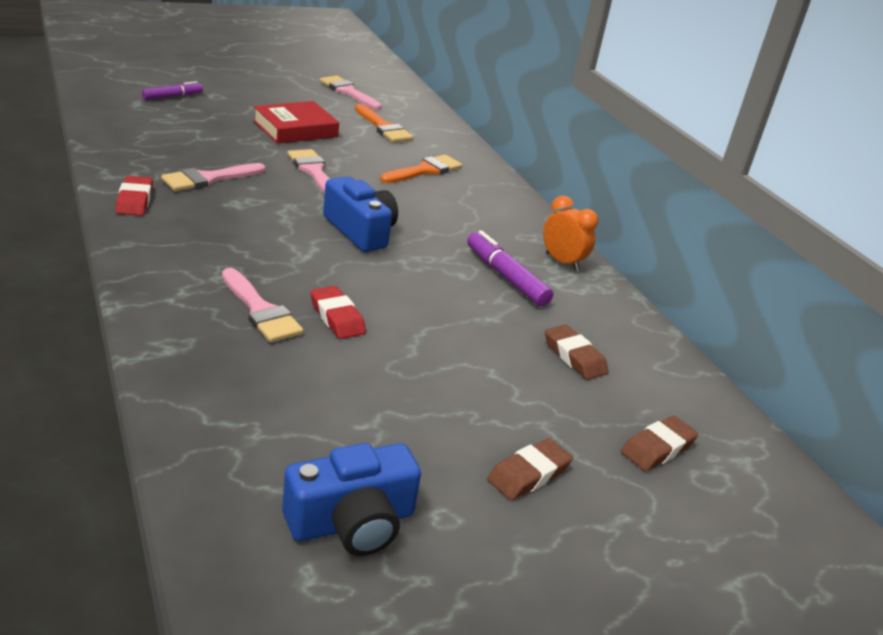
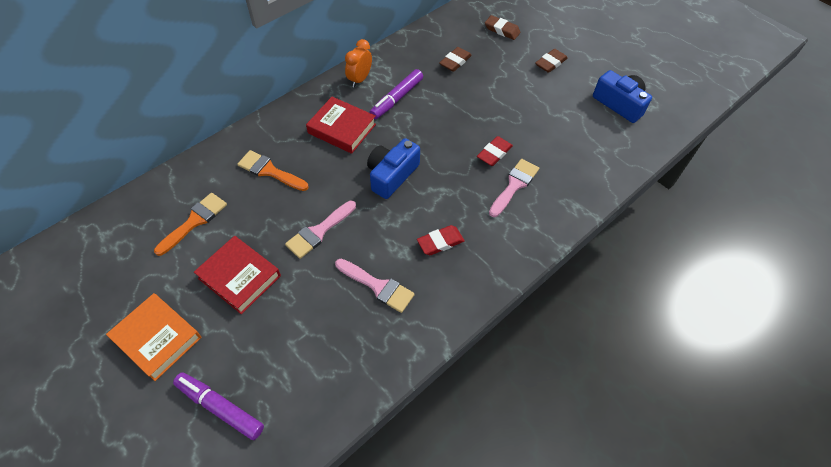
camera: 105 degrees left, 25 degrees up
red eraser [116,176,153,216] -> red eraser moved to [417,225,464,255]
purple marker [142,81,203,100] -> purple marker [173,372,264,440], size x1.53
pink brush [320,76,382,110] -> none
brown eraser [487,438,573,501] -> brown eraser turned 75 degrees counterclockwise [535,49,568,73]
none -> orange book [106,293,202,381]
none -> red book [306,97,376,154]

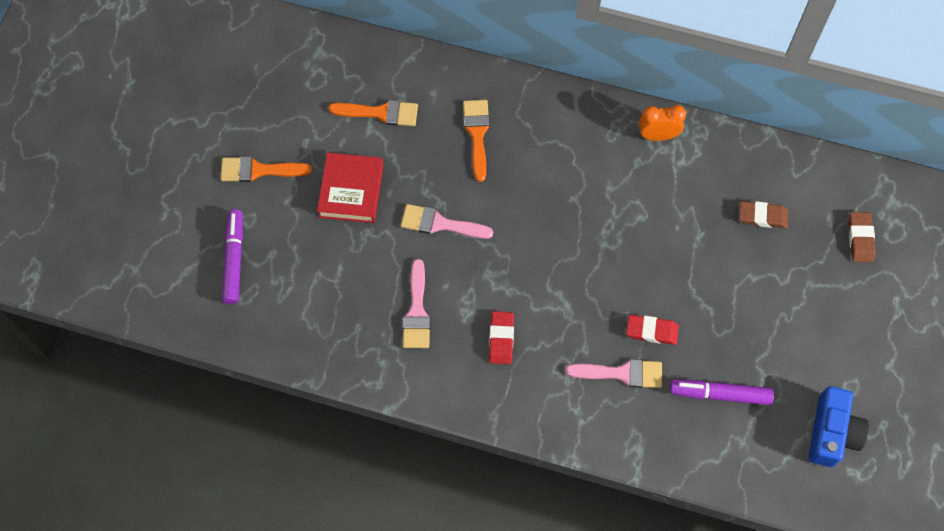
camera: 60 degrees right, 10 degrees up
orange book [106,293,202,381] -> orange brush [220,156,312,182]
red book [306,97,376,154] -> none
blue camera [367,138,420,199] -> none
purple marker [369,69,423,119] -> purple marker moved to [670,380,774,405]
red eraser [417,225,464,255] -> red eraser turned 60 degrees clockwise [489,311,514,364]
brown eraser [535,49,568,73] -> none

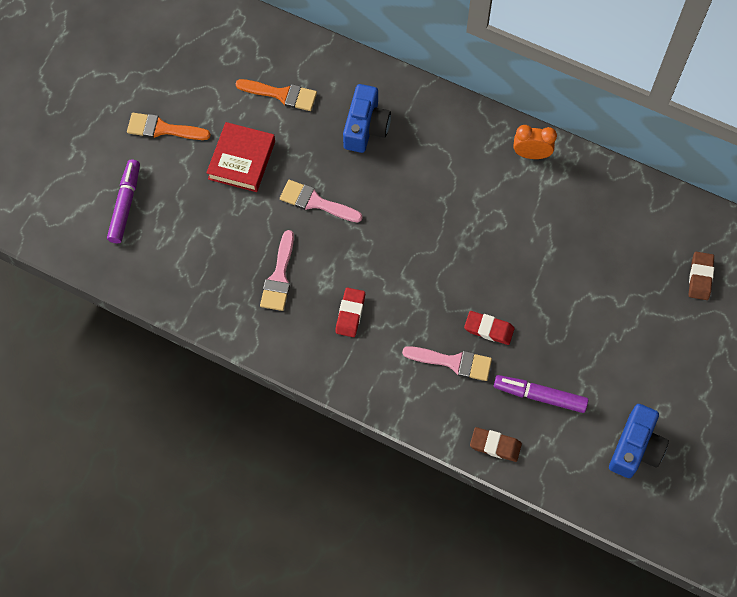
camera: 10 degrees right, 0 degrees up
orange brush [463,100,490,182] -> blue camera [343,84,391,153]
brown eraser [739,201,788,229] -> brown eraser moved to [470,427,522,462]

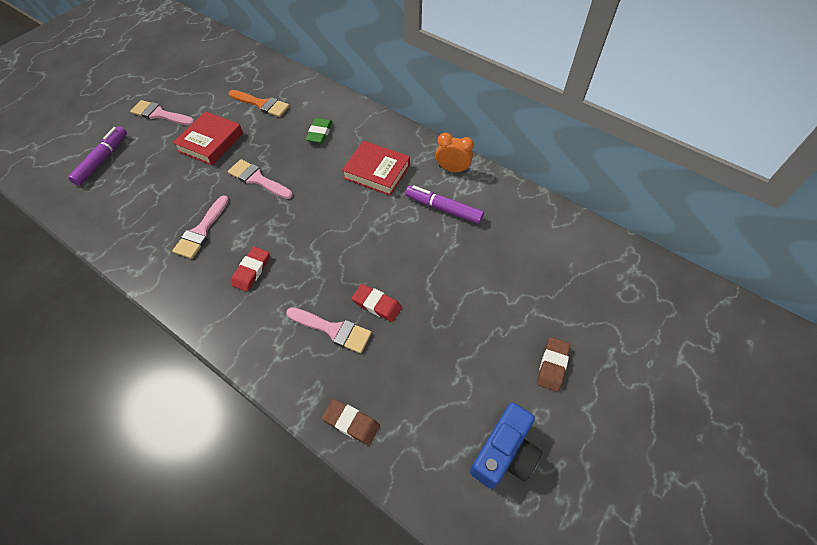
camera: 10 degrees right, 10 degrees down
orange brush [127,113,211,140] -> pink brush [130,100,195,126]
blue camera [343,84,391,153] -> green eraser [305,118,332,144]
purple marker [494,375,588,413] -> purple marker moved to [406,185,484,224]
brown eraser [689,252,714,300] -> brown eraser moved to [537,337,570,392]
none -> red book [342,141,410,196]

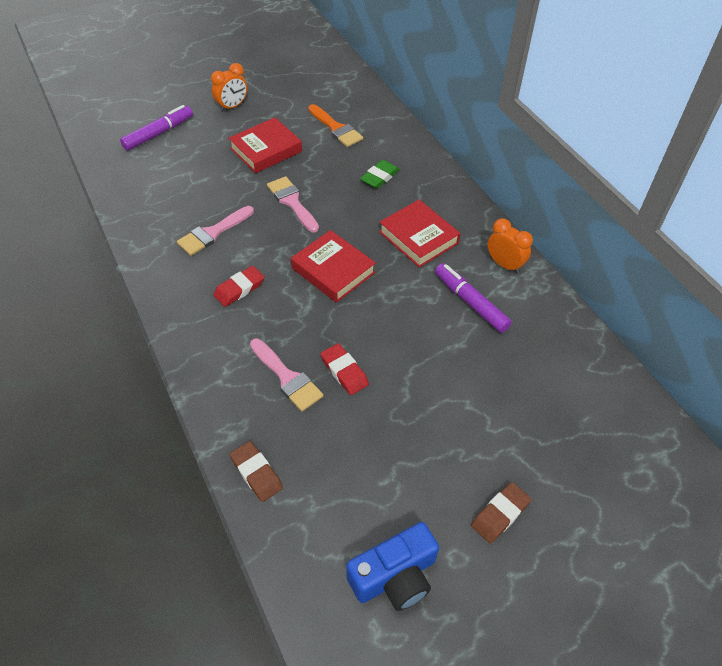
camera: 25 degrees right, 5 degrees down
pink brush [130,100,195,126] -> orange clock [211,63,247,112]
none -> red book [291,230,376,303]

